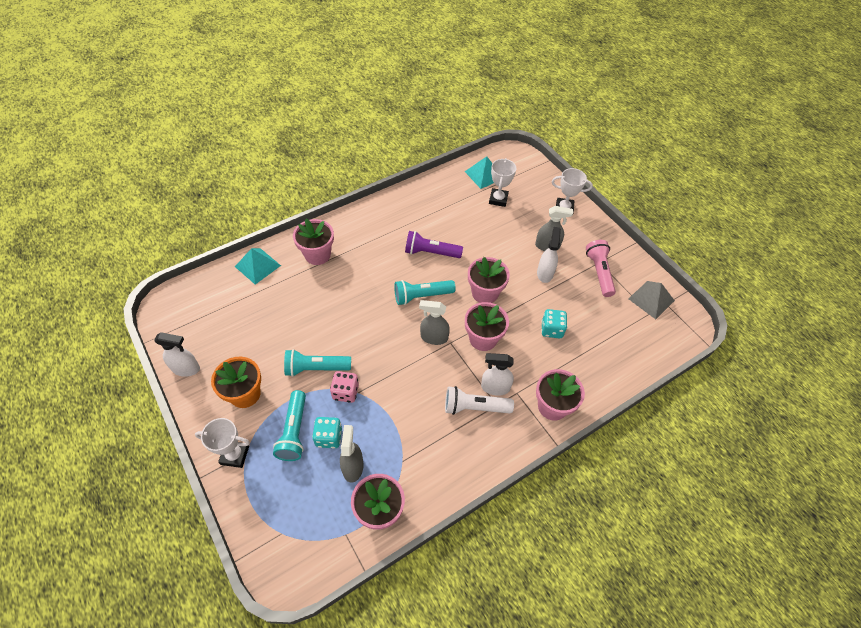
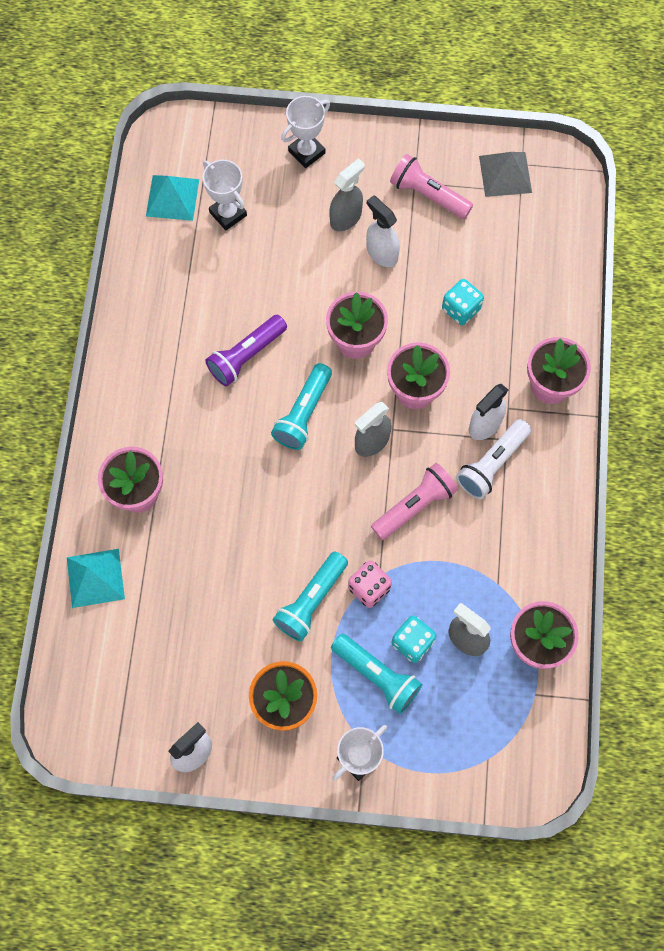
camera: 50 degrees left, 15 degrees up
none -> pink flashlight [371,463,458,540]

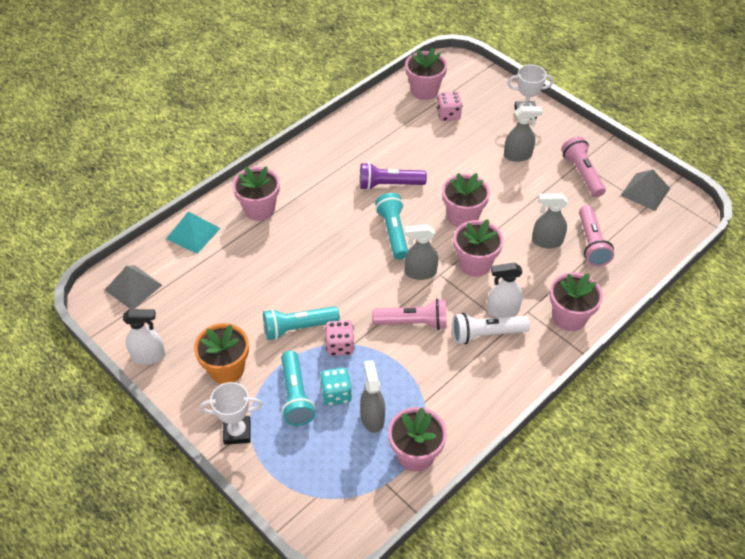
camera: 40 degrees right, 20 degrees down
turquoise pyramid [146,175,199,221] -> pink flower pot [405,48,447,100]
white trophy [203,160,247,230] -> pink dice [437,92,462,121]
turquoise flashlight [271,363,332,450] -> turquoise flashlight turned 105 degrees clockwise [375,193,408,260]
white spray bottle [366,195,400,267] -> none
turquoise dice [442,279,484,325] -> grey spray bottle [532,193,568,248]
none -> grey pyramid [105,265,162,309]
none -> pink flashlight [579,205,614,267]

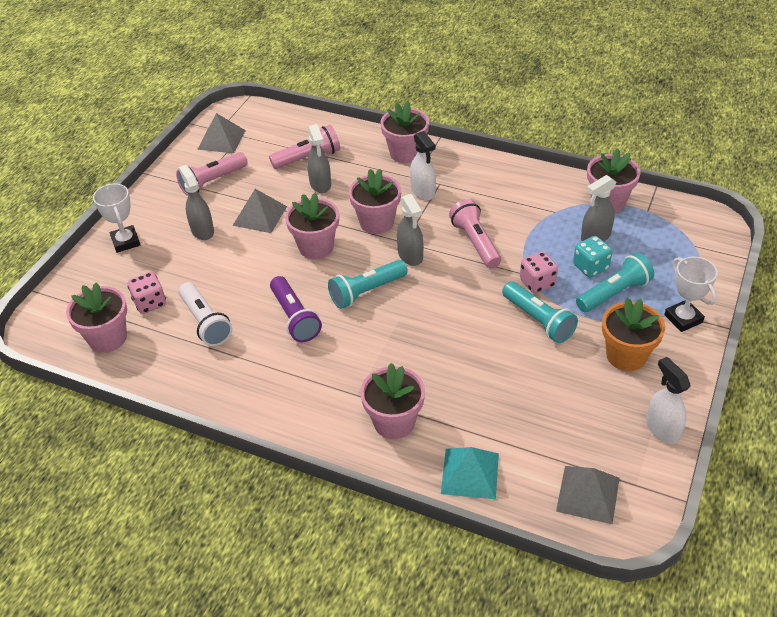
camera: 110 degrees left, 5 degrees down
white flashlight [452,313,530,344] -> white flashlight moved to [179,282,233,346]
none -> grey pyramid [233,189,287,233]

